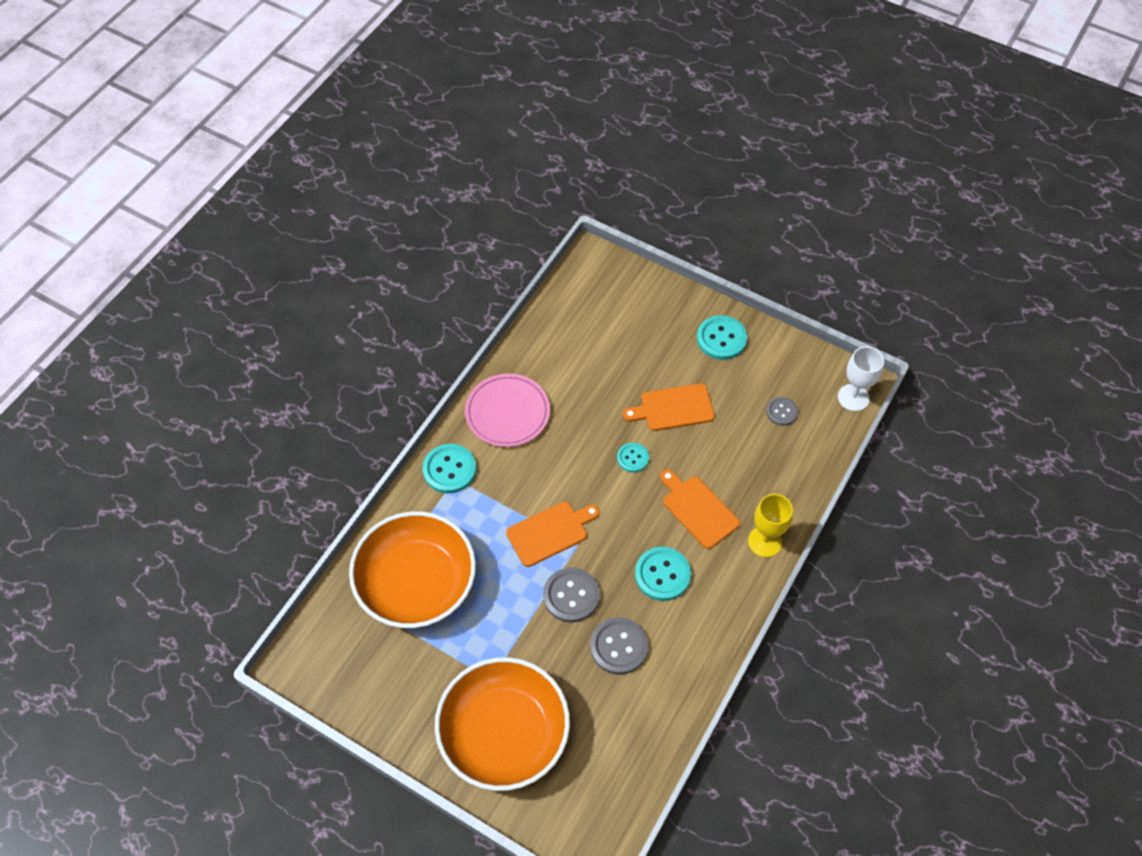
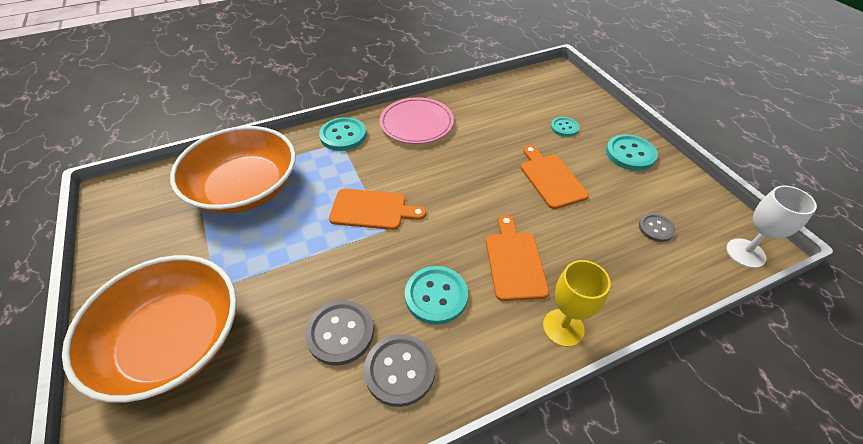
camera: 35 degrees right, 10 degrees down
grey button [543,567,600,623] -> grey button moved to [364,334,435,407]
turquoise button [617,443,649,472] -> turquoise button moved to [551,117,579,137]
orange cutting board [623,384,715,431] -> orange cutting board turned 45 degrees clockwise [521,145,589,209]

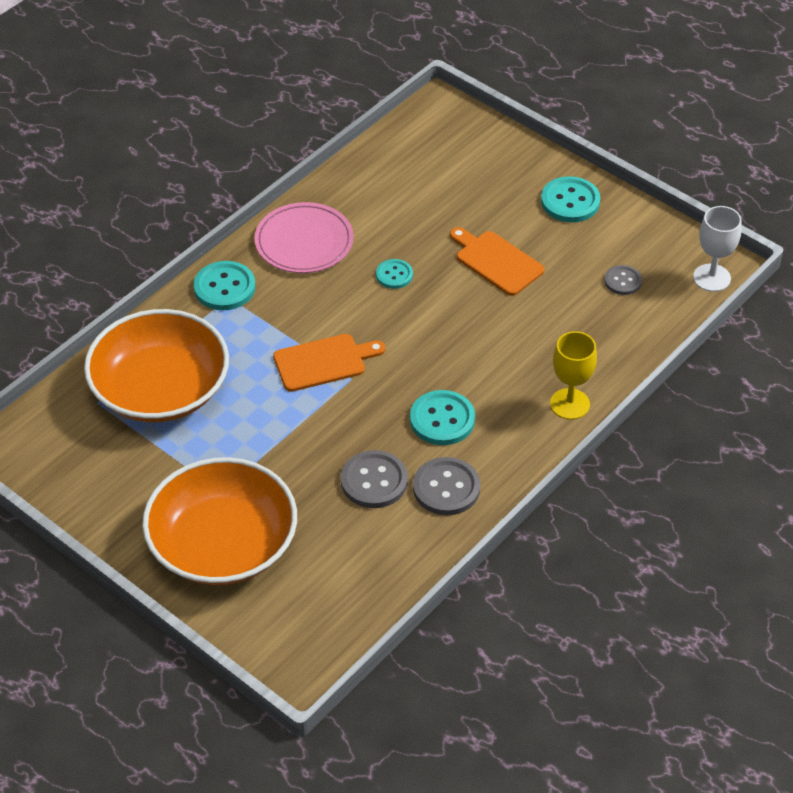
camera: 25 degrees left, 0 degrees up
orange cutting board [486,215,549,301] -> none
turquoise button [551,117,579,137] -> turquoise button moved to [376,259,413,289]

